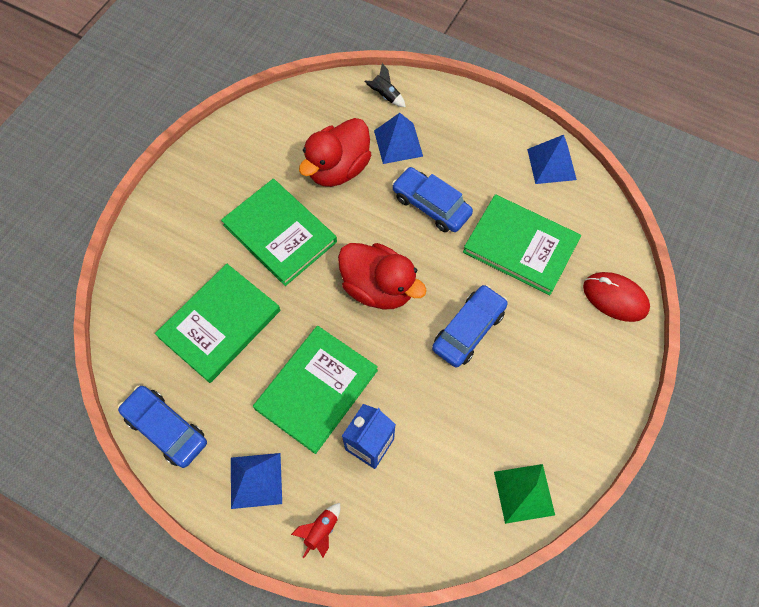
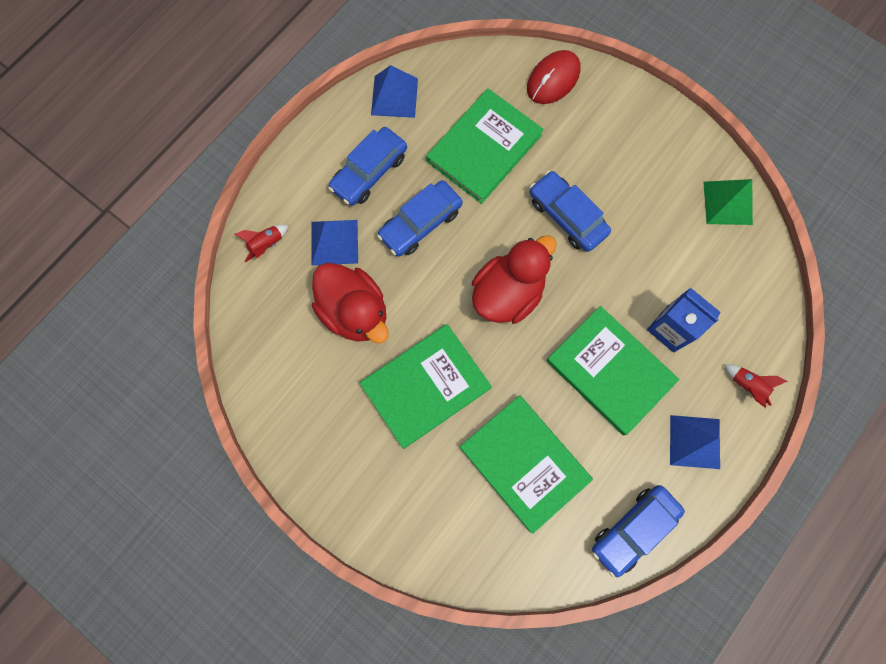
camera: 80 degrees left, 10 degrees up
black rocket [364,63,406,107] -> red rocket [234,225,289,262]
none -> blue car [328,127,407,206]

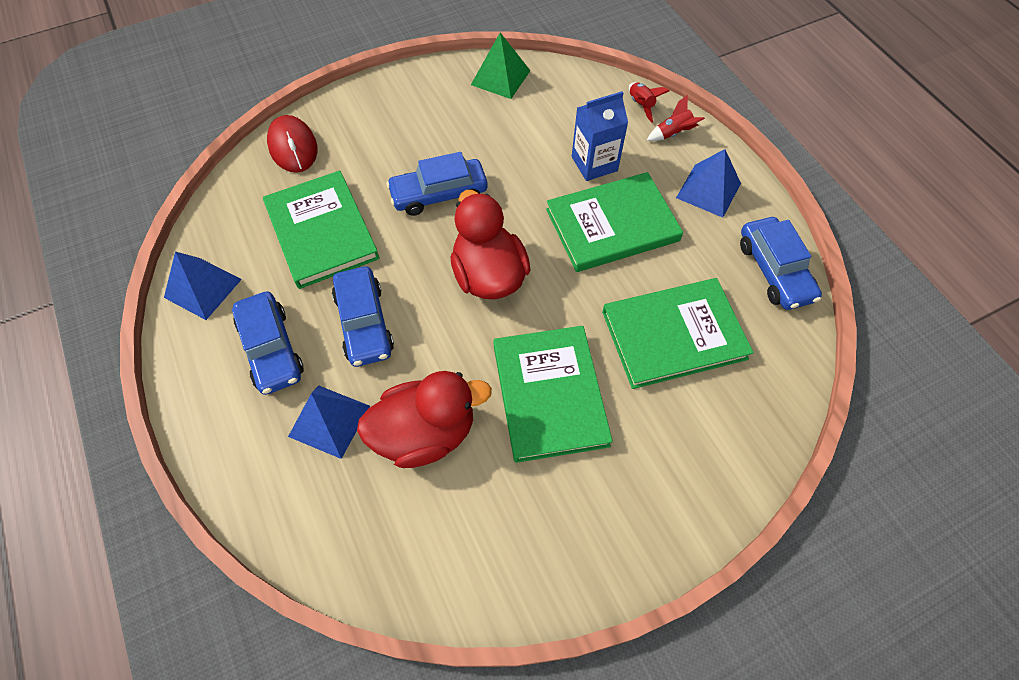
camera: 65 degrees left, 15 degrees down
red rocket [234,225,289,262] -> red rocket moved to [629,82,669,123]

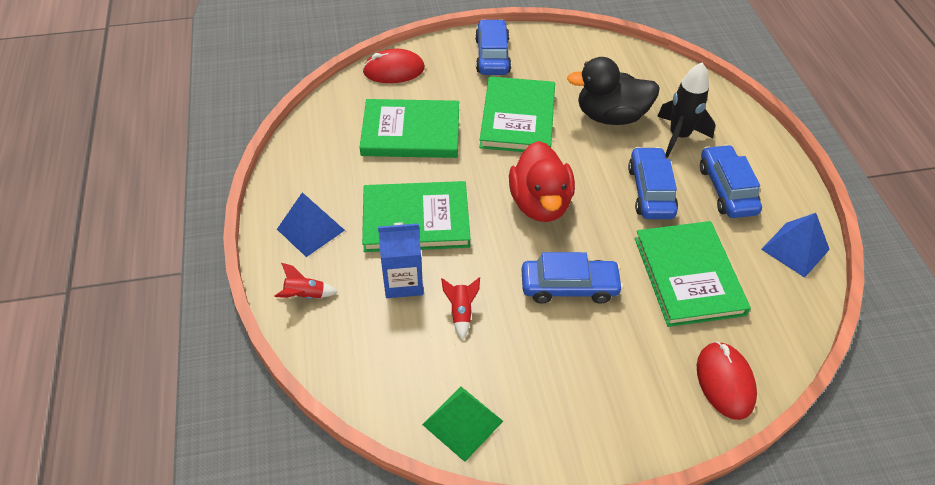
camera: 165 degrees left, 10 degrees down
blue pyramid [288,385,370,459] -> black rocket [657,63,715,158]
red duck [357,371,492,468] -> black duck [567,57,660,125]
red rocket [629,82,669,123] -> red rocket moved to [441,277,480,340]
blue car [740,217,822,310] -> blue car moved to [475,19,511,75]
none -> red mouse [362,49,425,83]

